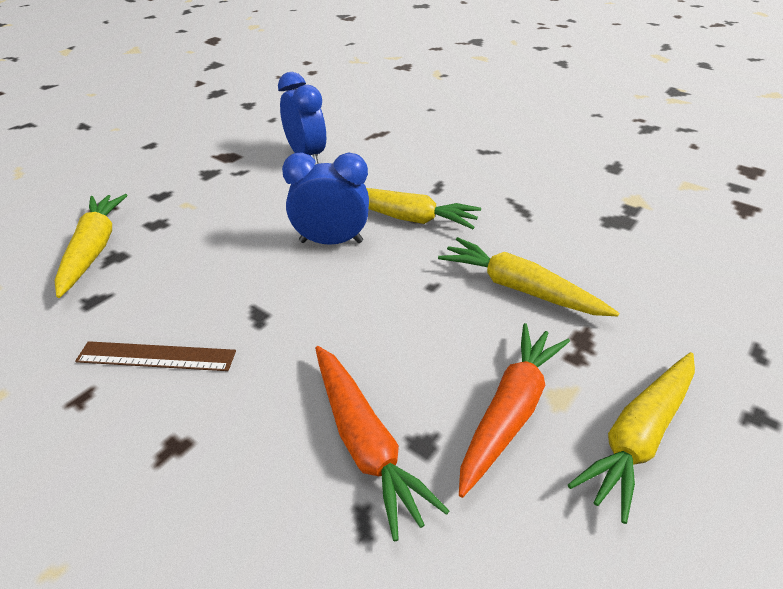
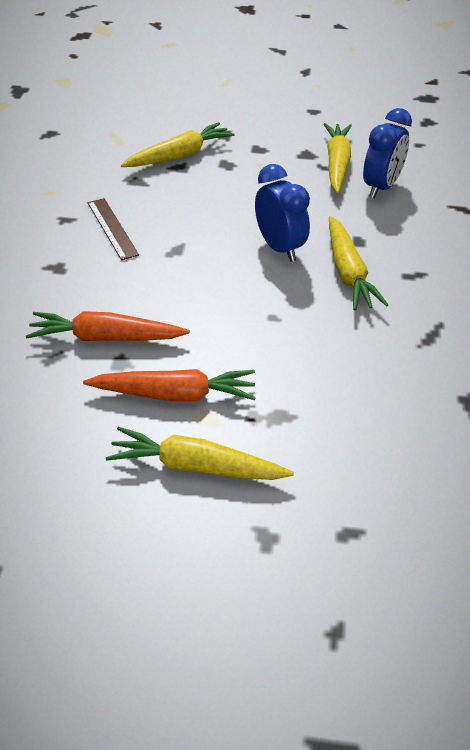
camera: 60 degrees right, 5 degrees up
orange carrot [315,346,449,541] -> orange carrot turned 60 degrees clockwise [26,311,190,341]
yellow carrot [438,237,619,317] -> yellow carrot moved to [324,123,352,193]

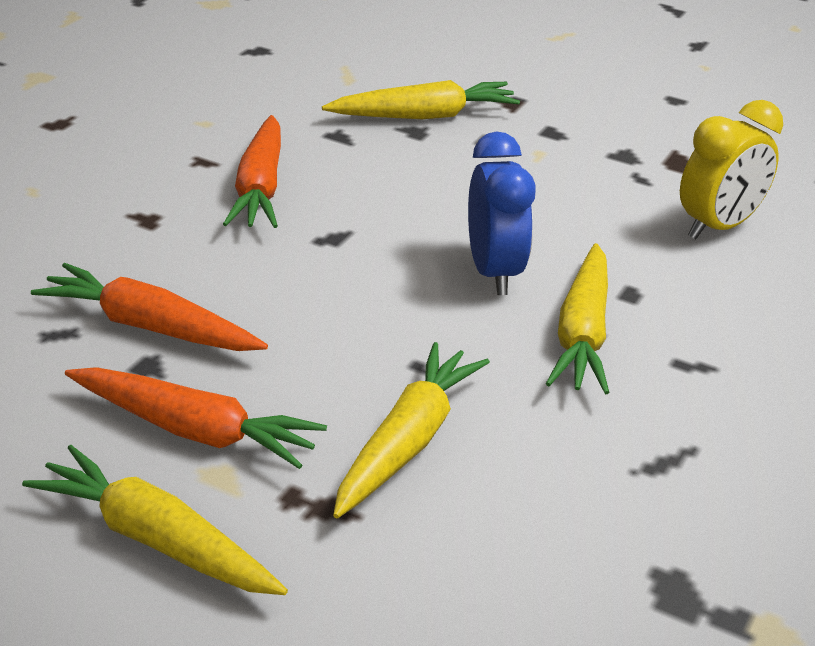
camera: 20 degrees right, 10 degrees down
brown ruler [88,198,139,260] -> orange carrot [223,115,281,228]
yellow carrot [324,123,352,193] -> yellow carrot moved to [333,342,490,518]
blue clock [363,108,412,198] -> yellow clock [680,100,783,239]

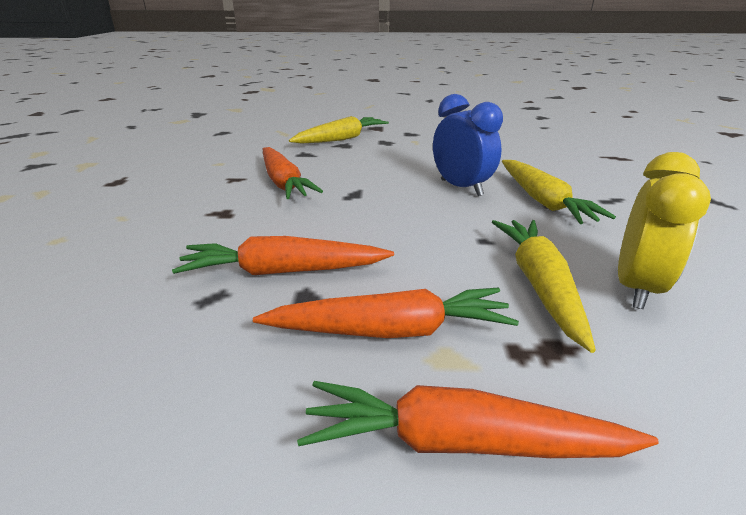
camera: 25 degrees left, 5 degrees down
yellow carrot [22,445,288,595] -> orange carrot [297,381,659,458]
yellow clock [680,100,783,239] -> yellow clock moved to [618,152,711,309]

